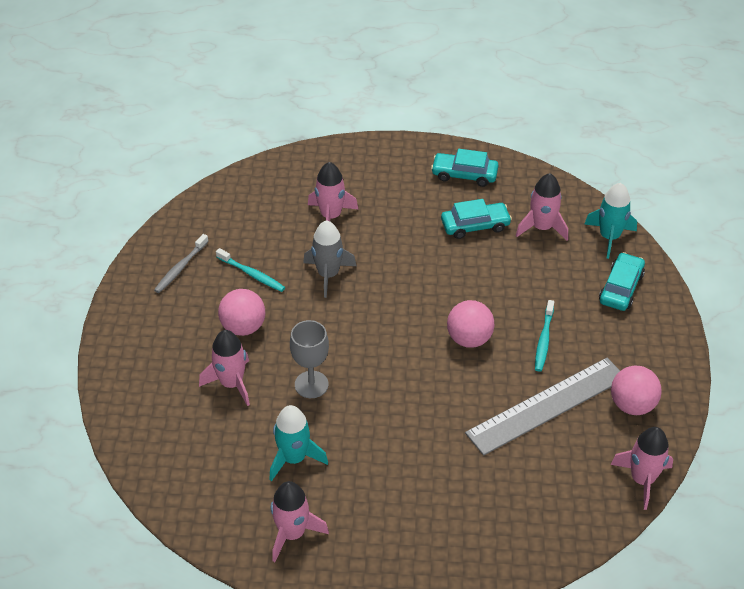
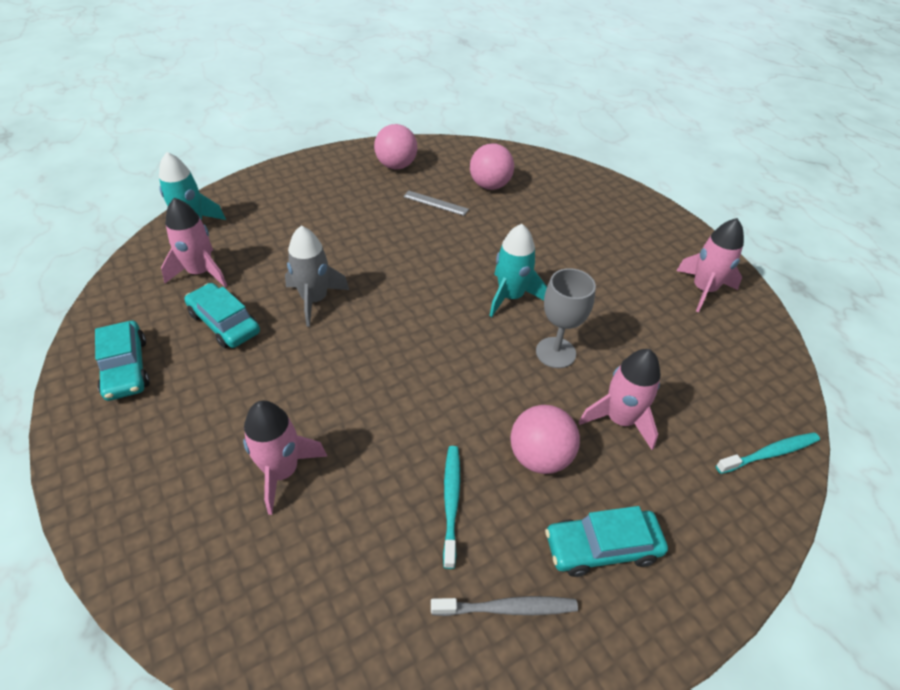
camera: 125 degrees left, 0 degrees up
turquoise rocket [269,405,328,482] -> turquoise rocket moved to [489,224,547,317]
grey rocket [303,220,356,298] -> grey rocket moved to [285,226,349,327]
pink ball [447,300,494,348] -> pink ball moved to [470,143,514,190]
grey ruler [465,358,620,456] -> grey ruler [403,191,469,216], size x0.41
turquoise toothbrush [535,300,554,372] -> turquoise toothbrush moved to [716,432,820,474]
turquoise car [599,252,645,311] -> turquoise car moved to [545,506,668,577]
pink rocket [610,427,673,510] -> none

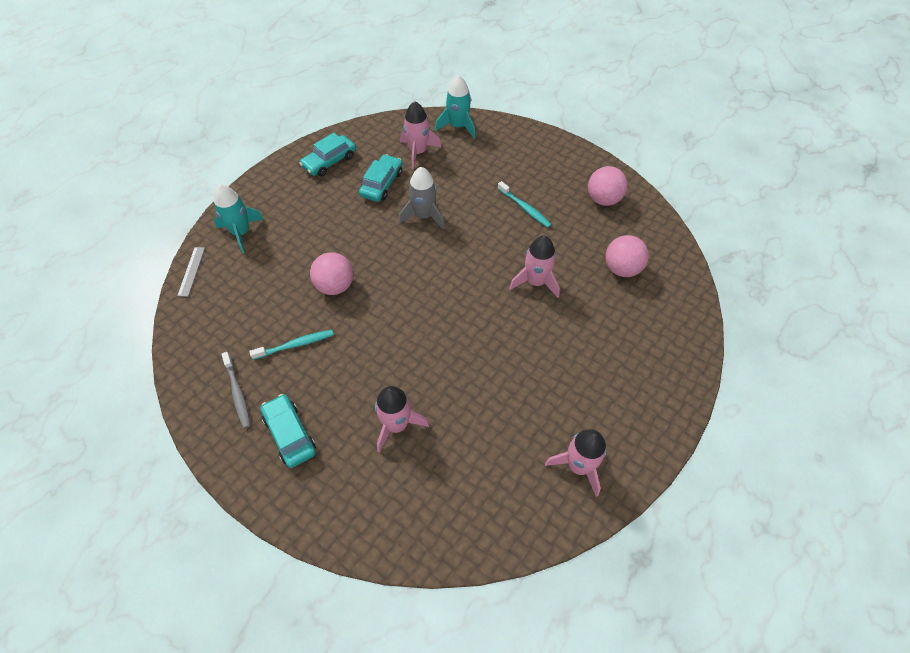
camera: 70 degrees right, 10 degrees up
pink rocket [243,400,327,515] -> pink rocket moved to [509,236,560,298]
grey ruler [403,191,469,216] -> grey ruler moved to [177,247,205,297]
turquoise rocket [489,224,547,317] -> turquoise rocket moved to [214,184,264,253]
pink ball [511,405,580,474] -> pink ball moved to [310,252,353,295]
grey goblet [536,268,596,368] -> none
turquoise toothbrush [716,432,820,474] -> turquoise toothbrush moved to [498,181,552,228]

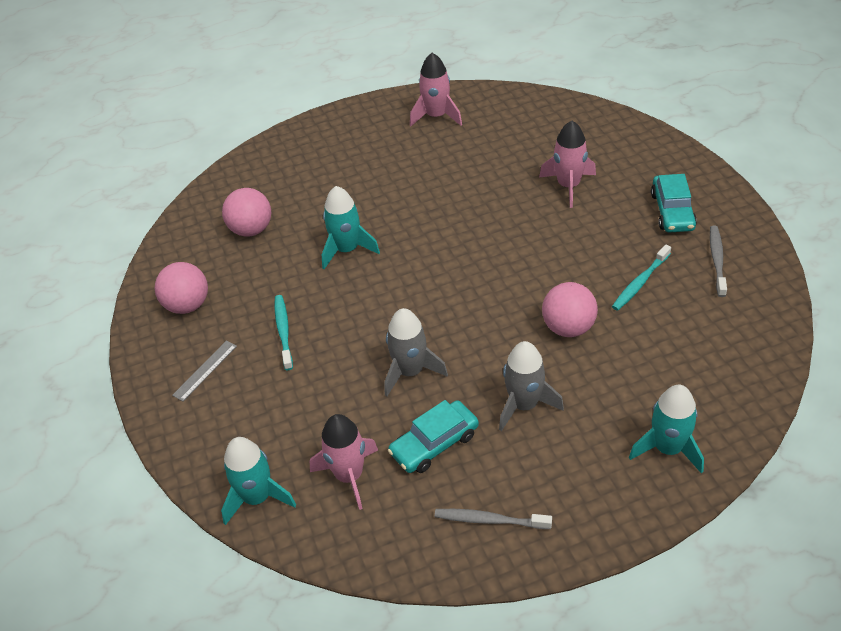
camera: 145 degrees left, 10 degrees down
grey ruler [177,247,205,297] -> grey ruler moved to [172,341,237,401]
turquoise toothbrush [249,330,334,360] -> turquoise toothbrush turned 60 degrees counterclockwise [612,245,671,311]
turquoise car [299,133,356,176] -> grey toothbrush [435,509,552,529]
pink rocket [509,236,560,298] -> turquoise rocket [322,186,380,269]
none -> grey rocket [499,341,564,431]

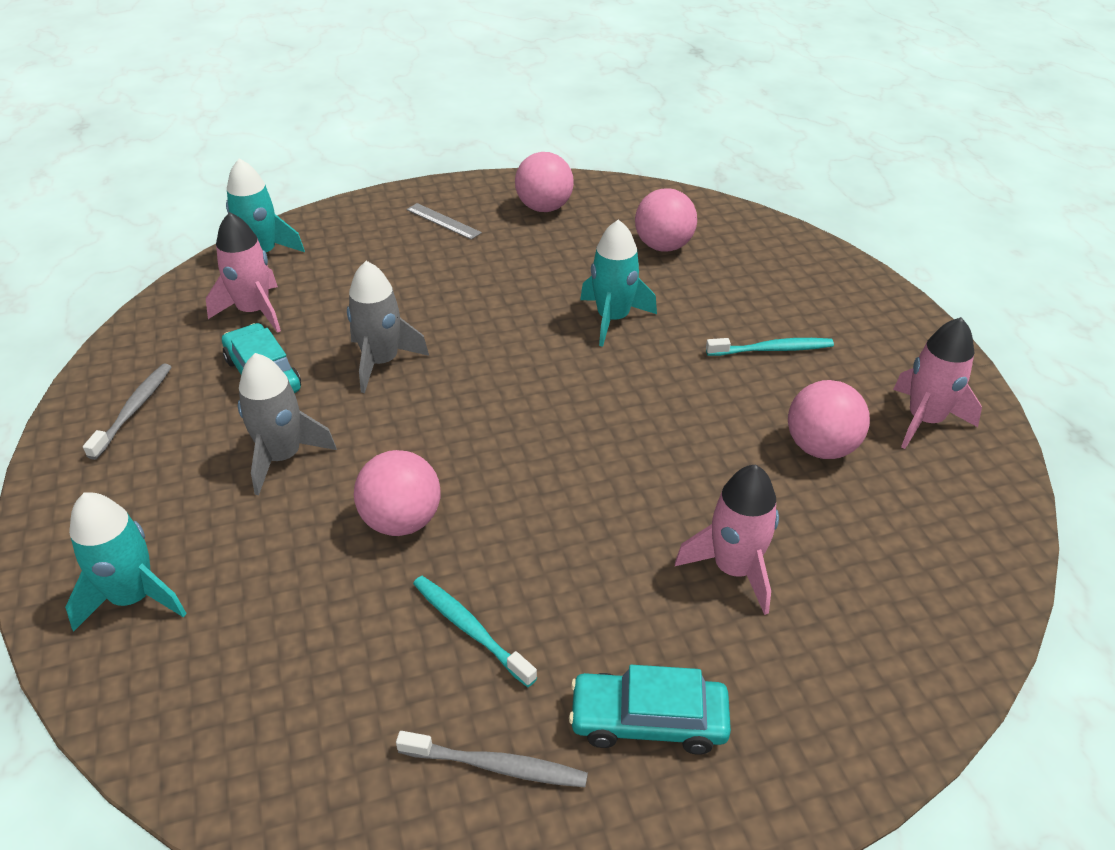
camera: 90 degrees right, 5 degrees down
turquoise toothbrush [274,295,293,370] -> turquoise toothbrush moved to [706,338,834,356]
none -> pink ball [788,380,870,459]

